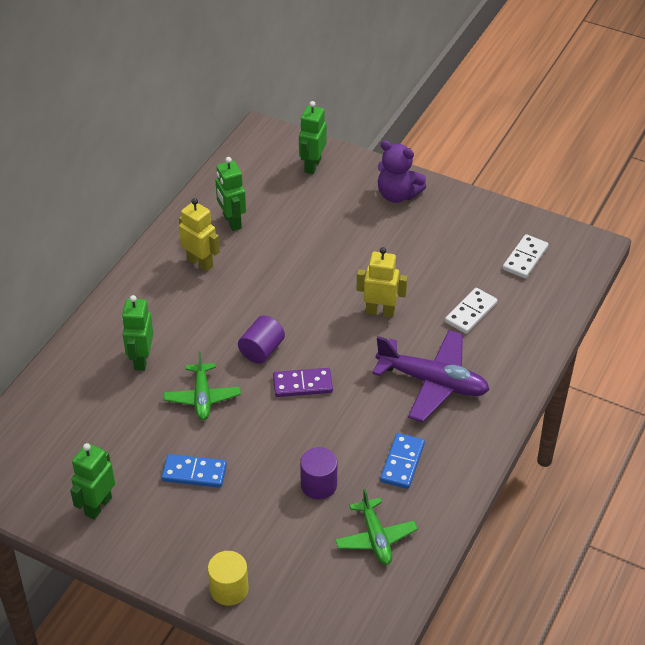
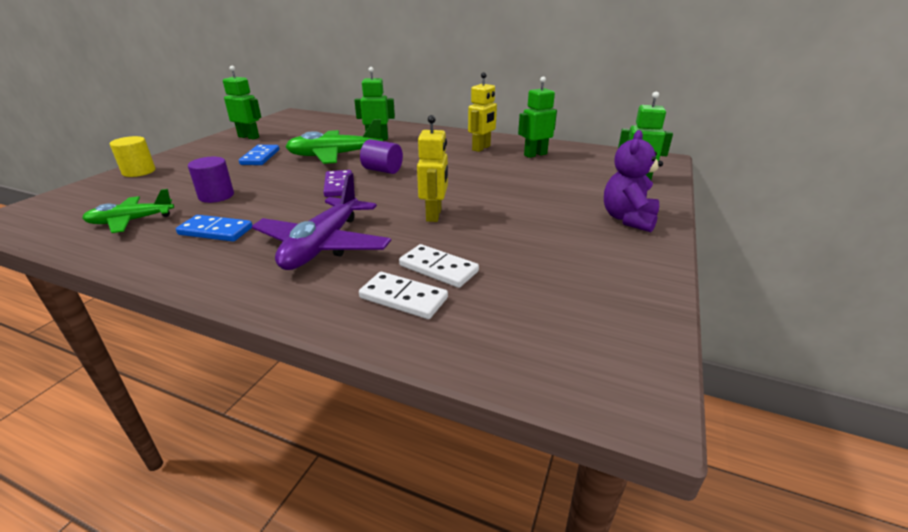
camera: 85 degrees right, 15 degrees down
green plane [164,352,241,420] -> green plane [285,119,383,164], size x1.61
white domino [503,234,549,279] -> white domino moved to [359,272,448,319]

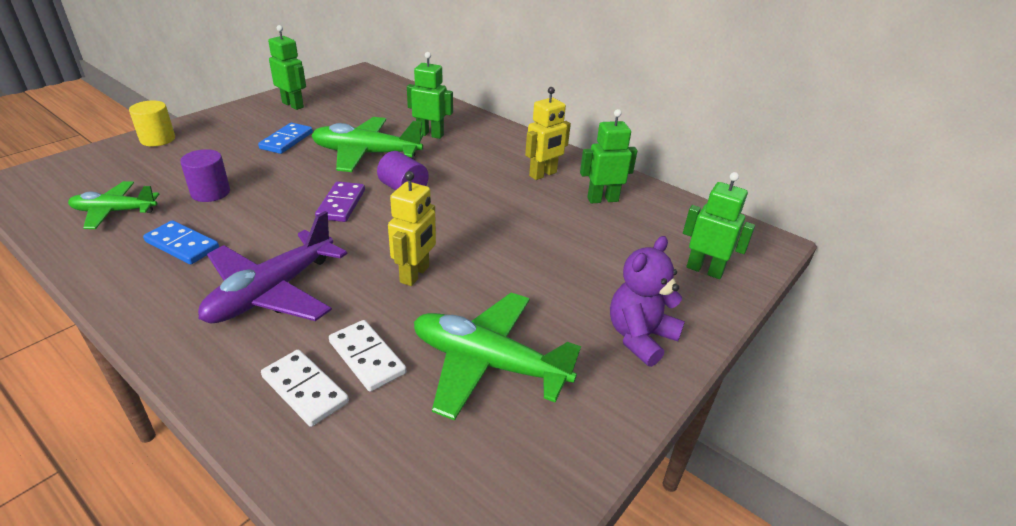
camera: 15 degrees right, 5 degrees up
none -> green plane [414,293,581,421]

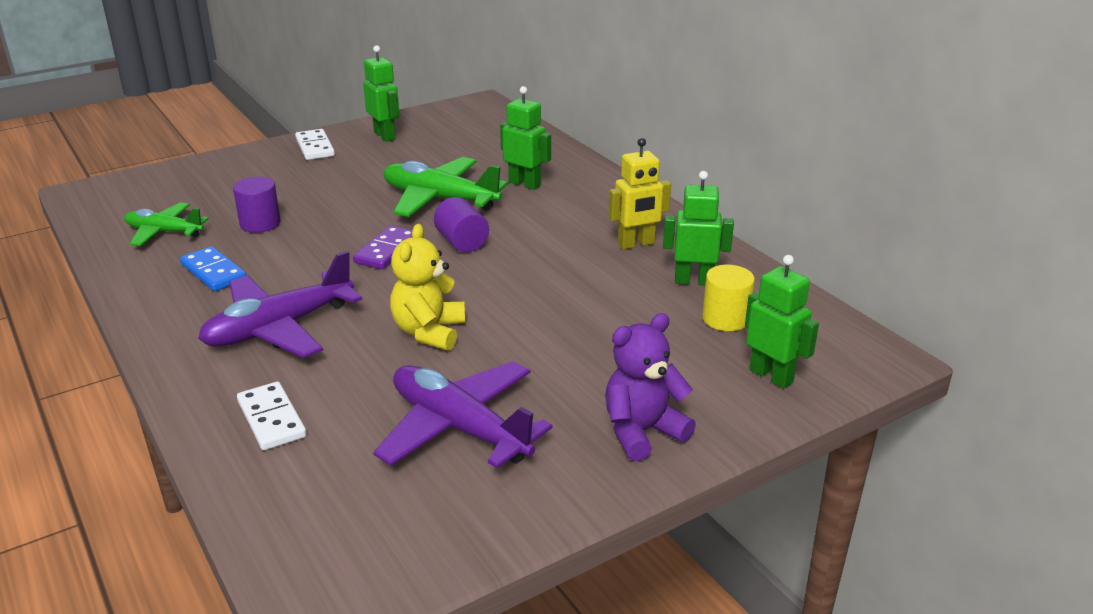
camera: 20 degrees right, 5 degrees down
yellow cylinder [129,101,175,146] -> yellow cylinder moved to [702,265,755,331]
blue domino [258,123,313,154] -> none
white domino [329,320,406,392] -> white domino moved to [295,129,335,160]
yellow robot [388,171,436,286] -> yellow teddy bear [390,224,465,351]
green plane [414,293,581,421] -> purple plane [373,361,553,468]

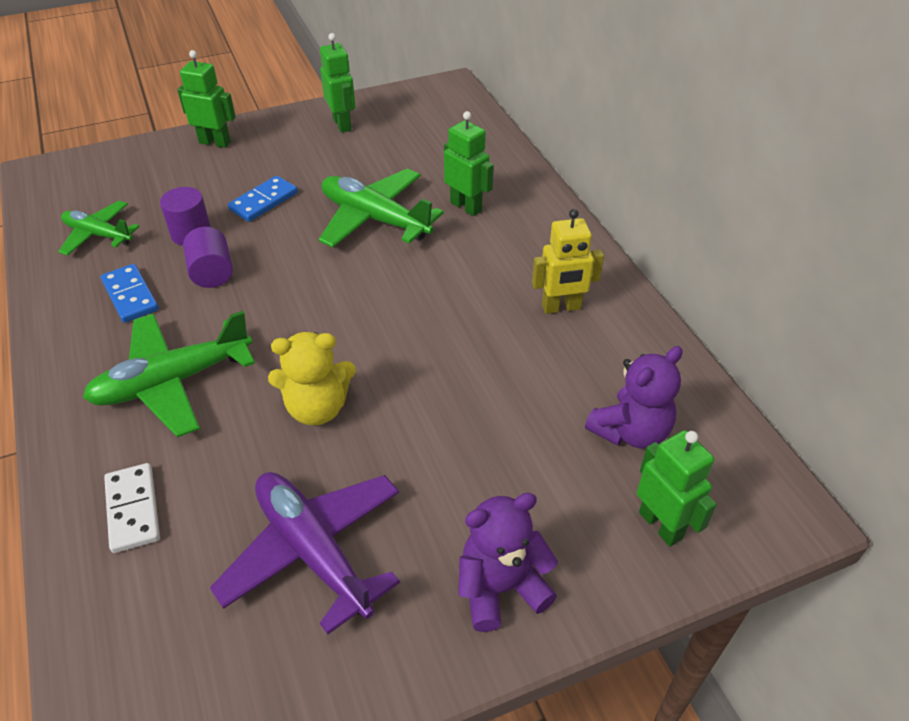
camera: 10 degrees right, 15 degrees up
purple plane [198,251,363,358] -> green plane [83,311,255,438]
white domino [295,129,335,160] -> none
purple domino [353,225,412,269] -> none
yellow teddy bear [390,224,465,351] -> yellow teddy bear turned 120 degrees counterclockwise [268,332,356,425]
purple cylinder [434,197,489,252] -> purple cylinder moved to [183,227,233,288]
green robot [663,171,734,285] -> green robot moved to [177,50,236,148]
yellow cylinder [702,265,755,331] -> purple teddy bear [585,346,682,449]
none -> blue domino [228,176,298,222]

